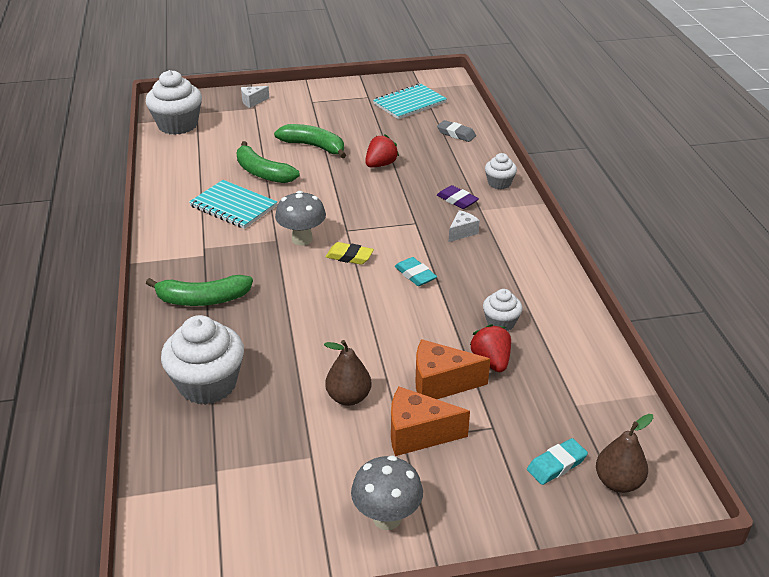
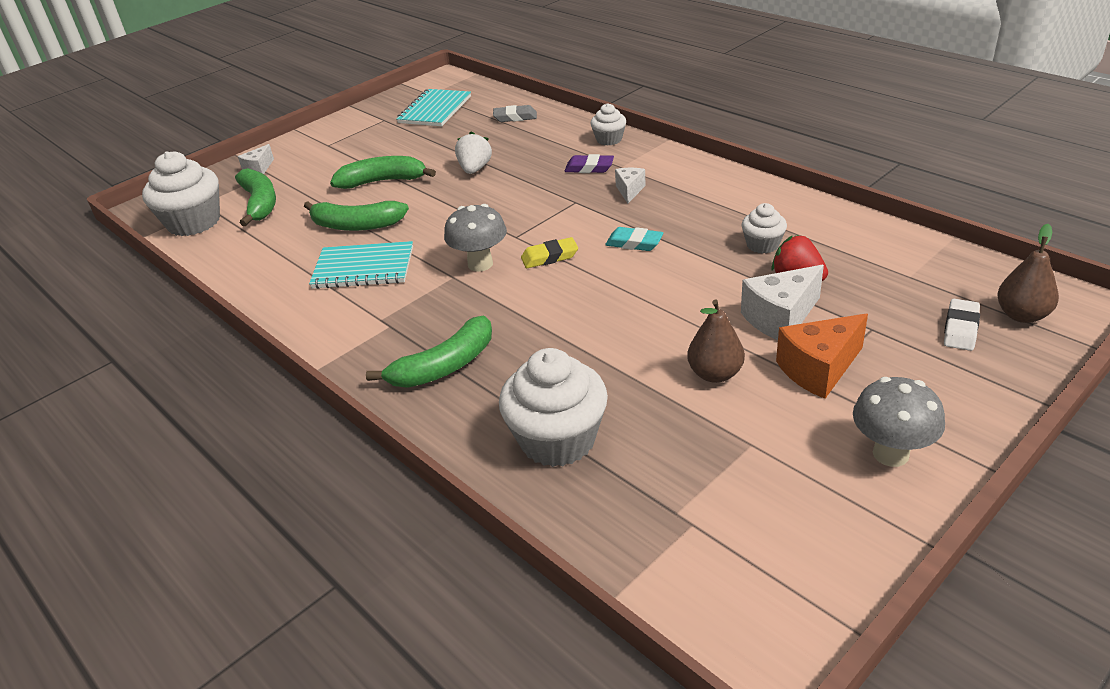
camera: 30 degrees left, 0 degrees up
red strawberry [365,135,399,168] -> white strawberry [455,132,492,174]
orange cheese [416,339,490,399] -> white cheese [741,265,824,340]
turquoise eraser [527,438,588,485] -> white eraser [944,299,980,351]
none -> green banana [235,168,276,226]

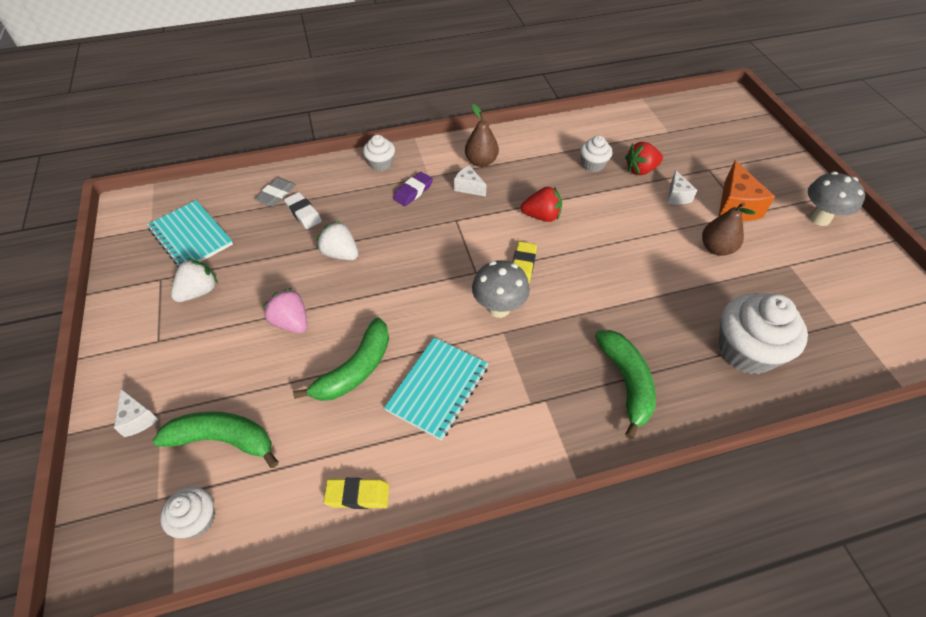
camera: 65 degrees left, 15 degrees up
white cupcake [142,151,220,236] -> white cupcake [160,487,215,538], size x0.53
green banana [330,156,436,189] -> pink strawberry [263,288,307,333]
turquoise eraser [605,227,663,251] -> red strawberry [521,187,562,222]
white cheese [741,265,824,340] -> white cheese [667,170,697,205], size x0.58
white eraser [944,299,980,351] -> white eraser moved to [284,192,322,229]
brown pear [997,224,1059,323] -> brown pear moved to [465,104,499,167]
none -> white strawberry [171,258,218,302]
none -> yellow eraser [324,478,389,509]

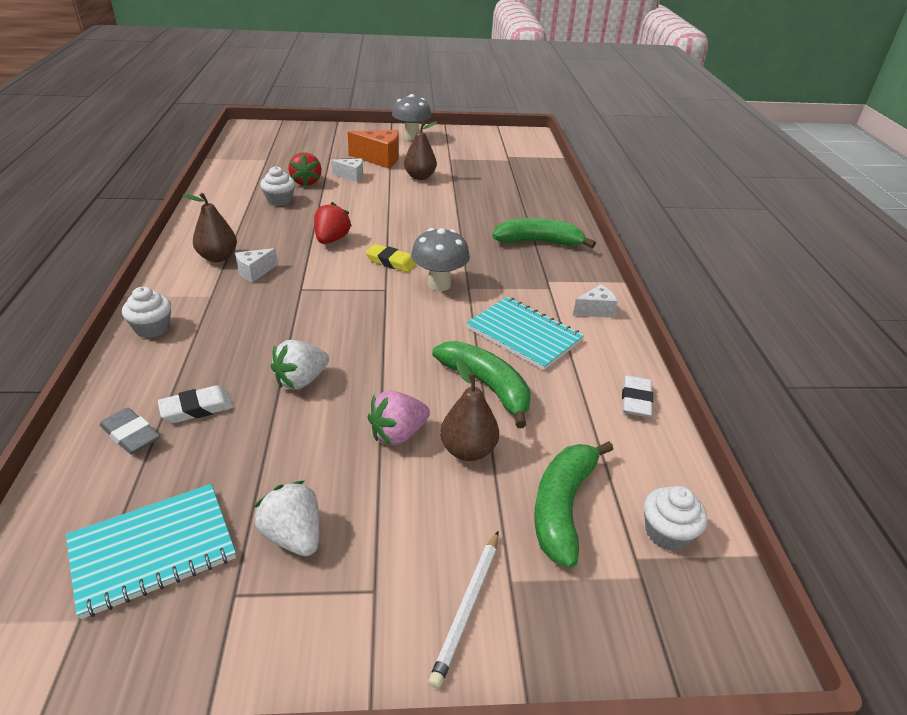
camera: 80 degrees left, 15 degrees down
white cheese [114,389,158,437] -> white cheese moved to [573,285,618,318]
yellow eraser [324,478,389,509] -> white eraser [622,375,653,417]
purple eraser [393,172,433,206] -> none
white cupcake [719,293,808,374] -> none
none -> white pencil [428,531,498,689]
none -> brown pear [440,359,499,461]

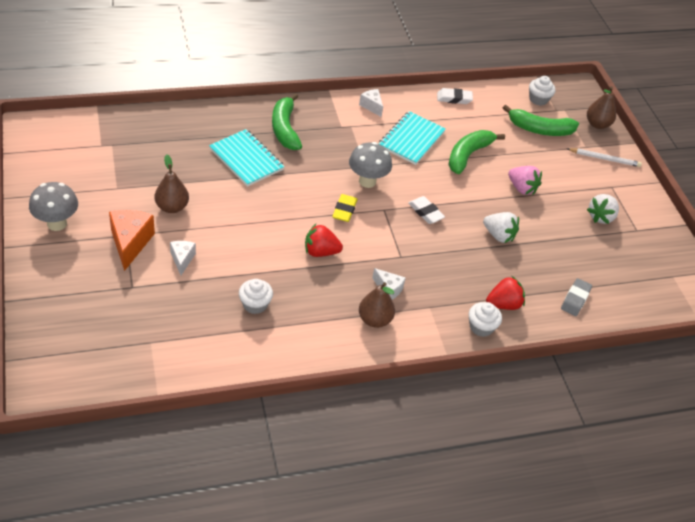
camera: 105 degrees left, 10 degrees up
turquoise notebook [66,484,236,619] -> turquoise notebook moved to [209,129,285,187]
white eraser [158,385,234,423] -> white eraser moved to [408,196,445,224]
red strawberry [288,152,321,187] -> red strawberry moved to [486,276,525,310]
brown pear [440,359,499,461] -> brown pear moved to [587,86,616,129]

